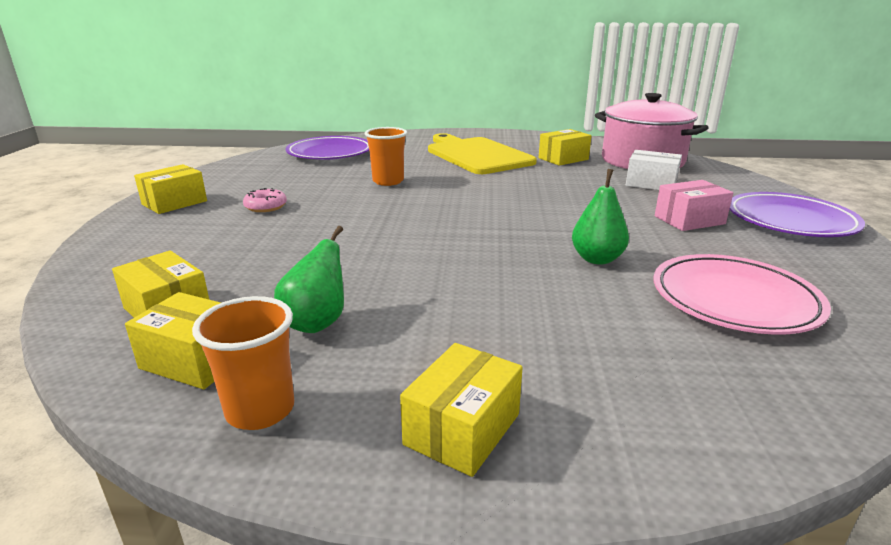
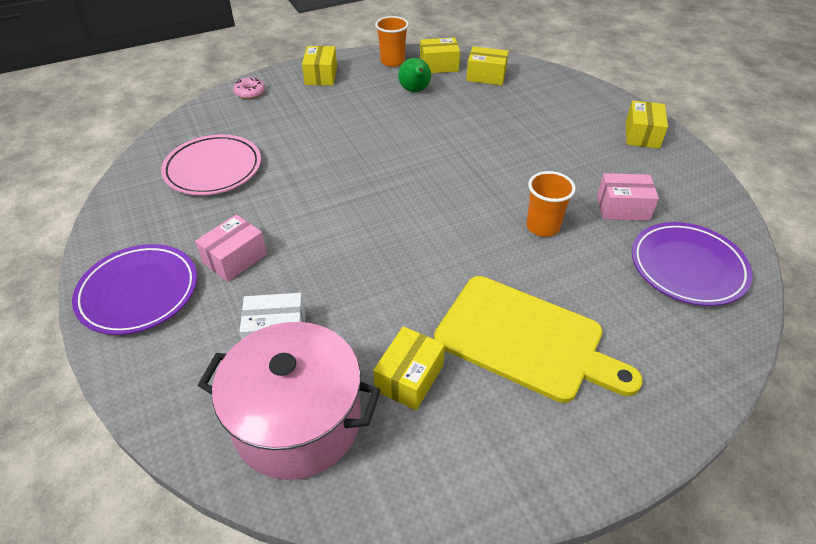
camera: 150 degrees right, 20 degrees up
pink donut [243,188,287,212] -> pink donut moved to [233,77,265,99]
green pear [572,169,629,264] -> none
none -> pink box [597,173,659,221]

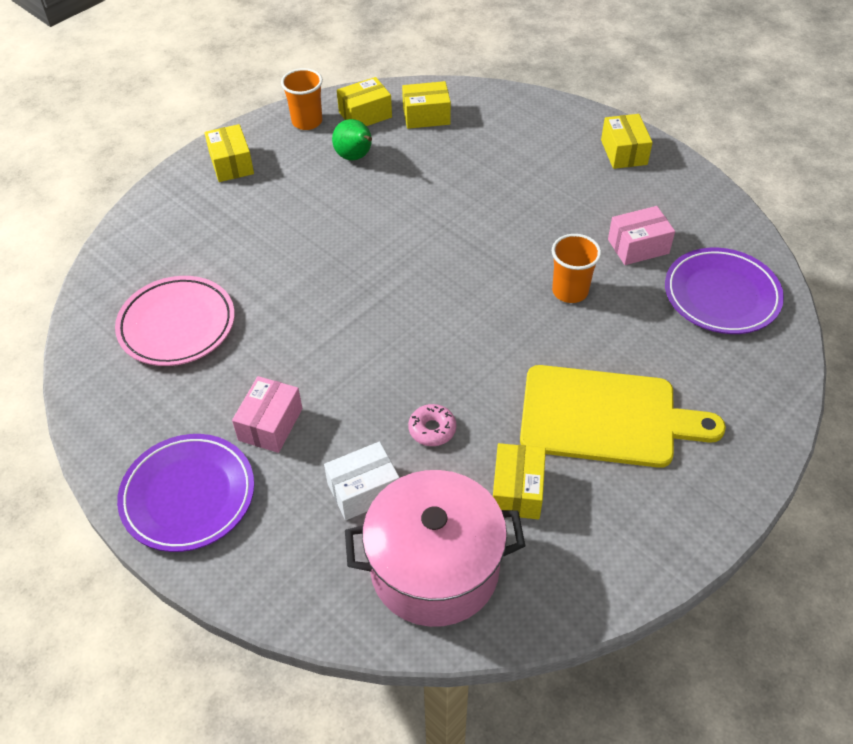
camera: 20 degrees left, 5 degrees up
pink donut [233,77,265,99] -> pink donut moved to [408,404,456,446]

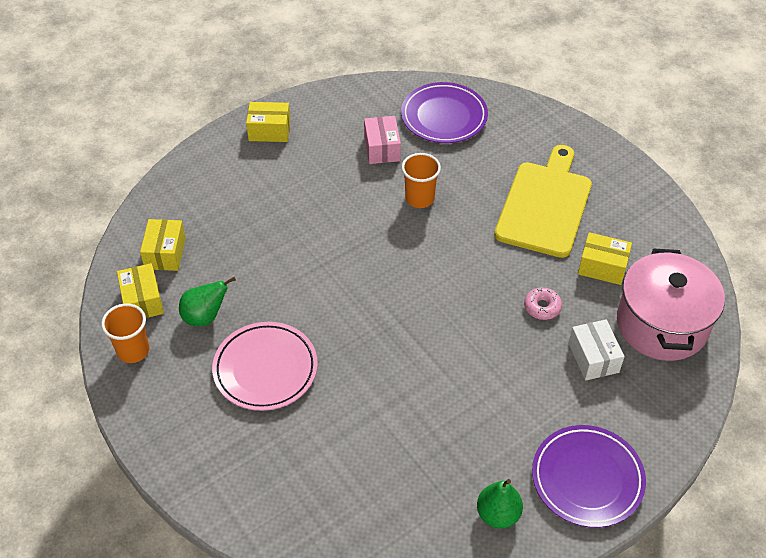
camera: 80 degrees left, 0 degrees up
pink plate [115,276,235,366] -> pink plate moved to [212,322,318,411]
yellow box [204,124,254,182] -> none
pink box [232,376,302,453] -> none
none -> green pear [477,479,523,529]

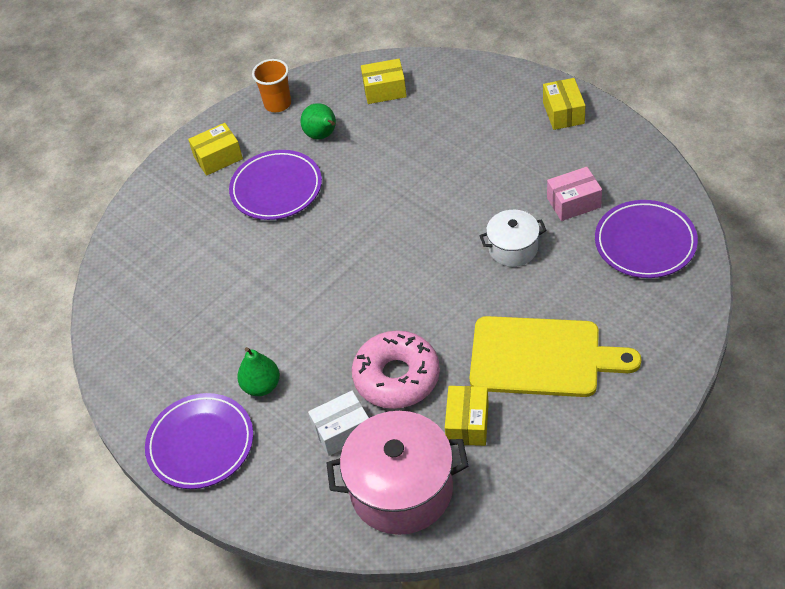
camera: 85 degrees right, 0 degrees up
yellow box [117,263,164,318] -> yellow box moved to [188,123,243,176]
pink plate [212,322,318,411] -> purple plate [229,150,322,220]
orange cup [401,153,441,208] -> white pot [479,210,547,267]
green pear [477,479,523,529] -> green pear moved to [237,347,280,396]
pink donut [524,287,562,320] -> pink donut [352,330,440,409], size x2.19

